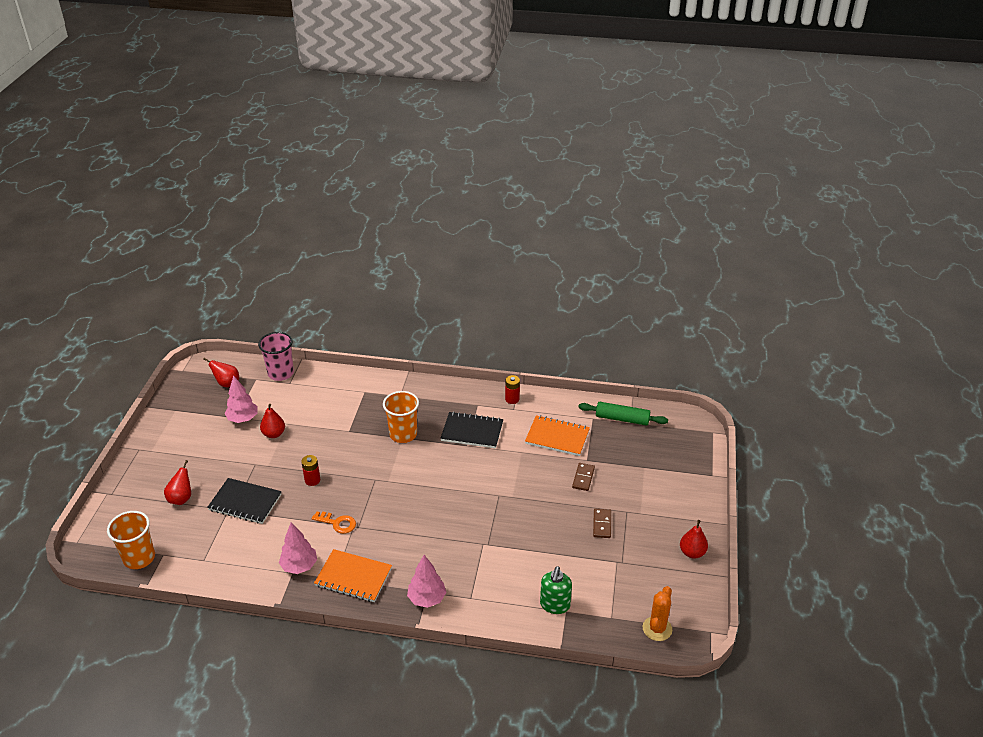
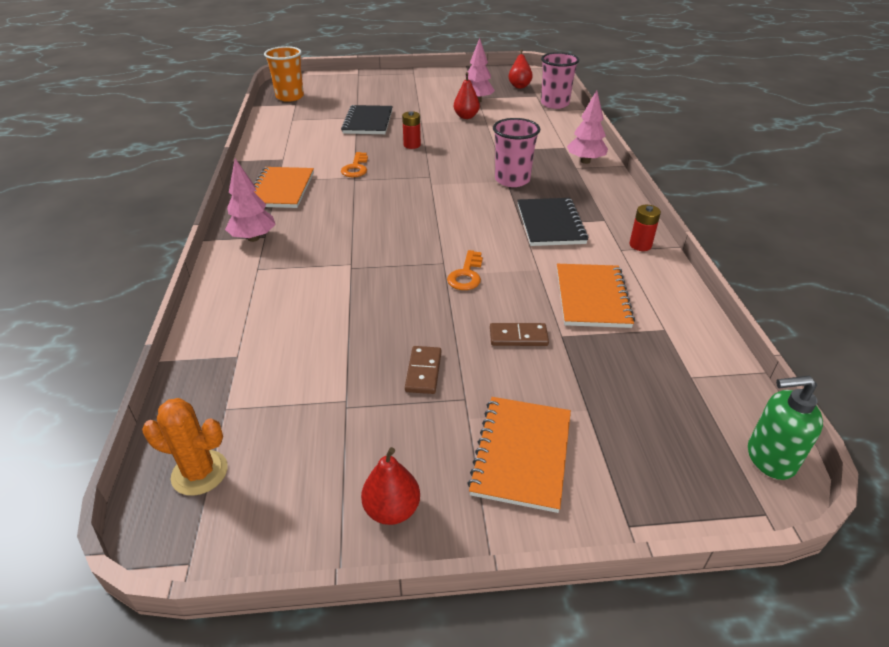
camera: 75 degrees right, 0 degrees up
red pear [164,460,191,505] -> none
pink tree [279,522,317,574] -> pink tree moved to [567,90,608,164]
orange cup [383,391,419,443] -> pink cup [493,118,540,187]
green soap dispenser [540,566,572,614] -> green soap dispenser moved to [748,375,823,480]
green rolling pin [578,402,668,426] -> none
brown domino [593,509,611,538] -> brown domino turned 75 degrees counterclockwise [405,346,441,394]
none -> orange key [447,250,483,290]
none -> orange notebook [467,397,571,513]

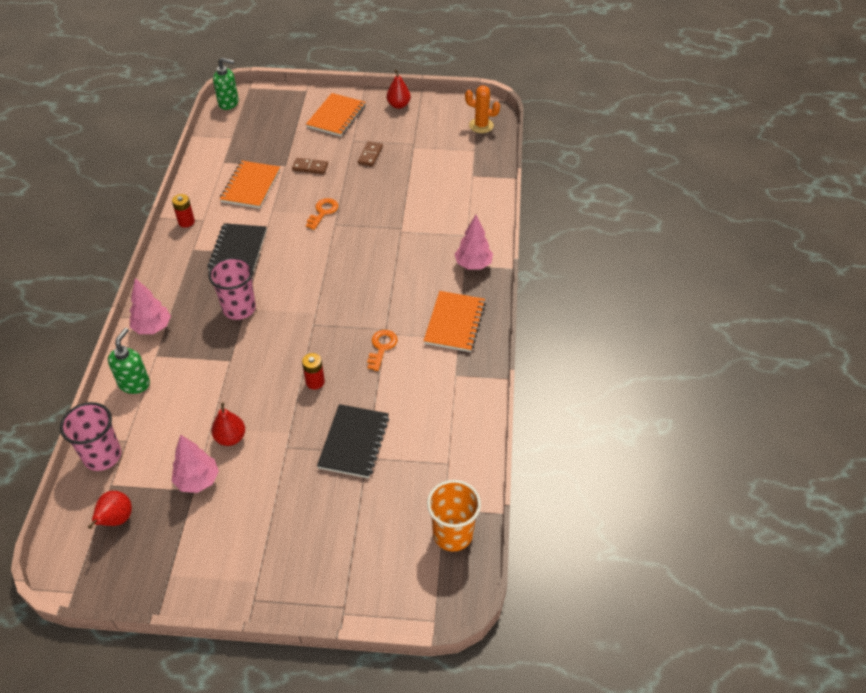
camera: 170 degrees left, 10 degrees up
none -> green soap dispenser [108,328,150,394]

